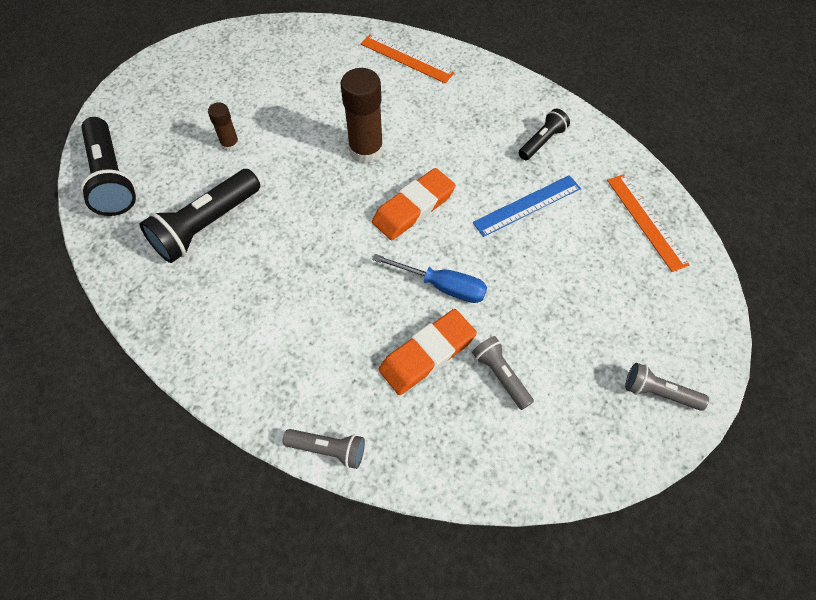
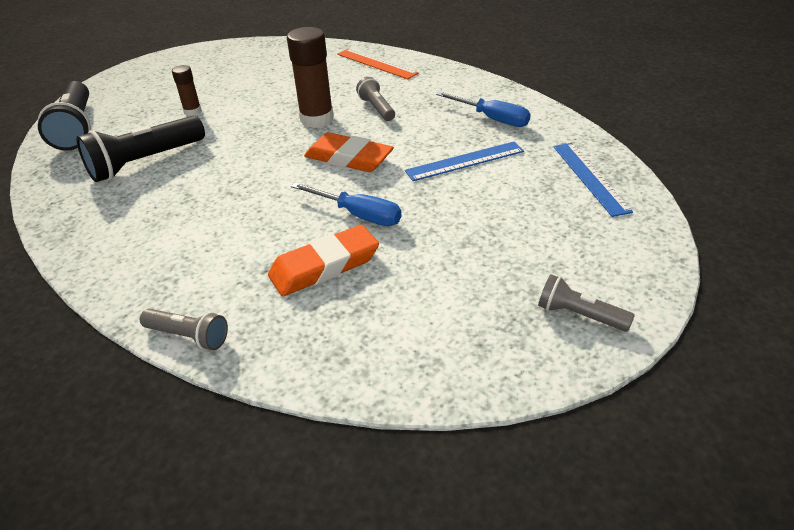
camera: 10 degrees right, 20 degrees down
orange eraser [372,168,456,240] -> orange eraser turned 60 degrees clockwise [304,132,394,172]
grey flashlight [472,336,534,410] -> grey flashlight moved to [356,77,395,121]
black flashlight [519,109,570,160] -> blue screwdriver [436,92,531,127]
orange ruler [607,174,690,272] -> blue ruler [553,143,633,217]

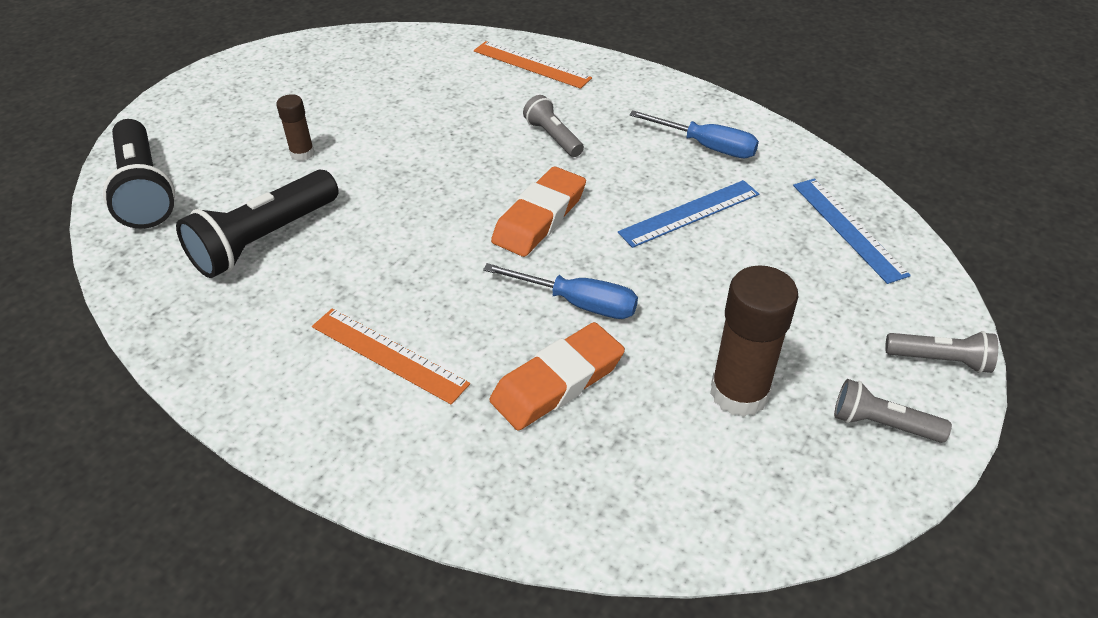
camera: 10 degrees left, 5 degrees up
grey flashlight [140,309,228,350] -> grey flashlight moved to [885,331,998,373]
brown glue stick [287,27,334,128] -> brown glue stick moved to [710,265,798,417]
orange eraser [304,132,394,172] -> orange eraser turned 75 degrees counterclockwise [491,167,586,257]
none -> orange ruler [312,309,470,405]

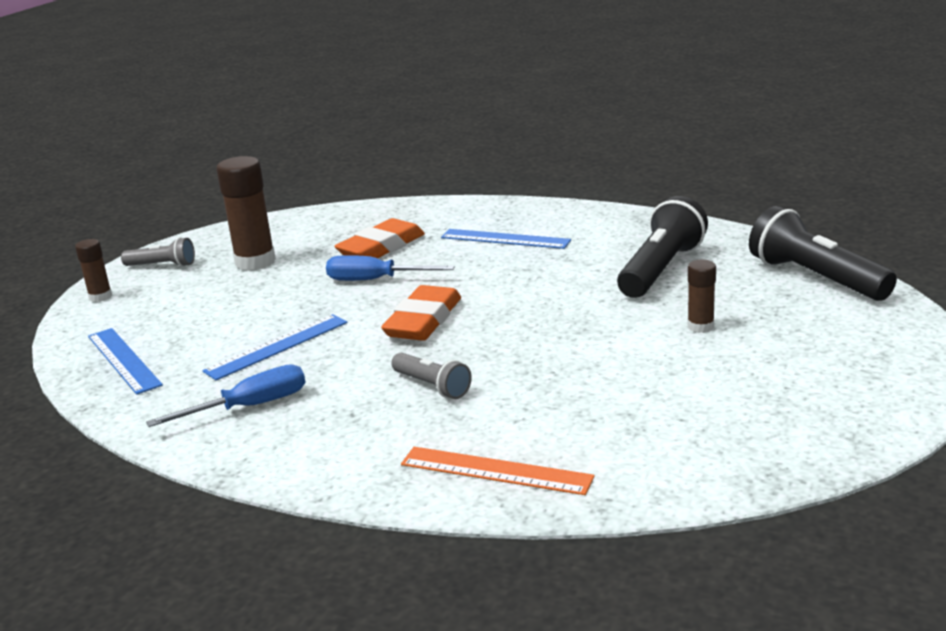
camera: 170 degrees right, 20 degrees down
orange ruler [312,309,470,405] -> blue ruler [441,229,571,249]
blue screwdriver [629,111,759,158] -> blue screwdriver turned 135 degrees clockwise [146,364,306,427]
grey flashlight [885,331,998,373] -> brown glue stick [75,239,112,302]

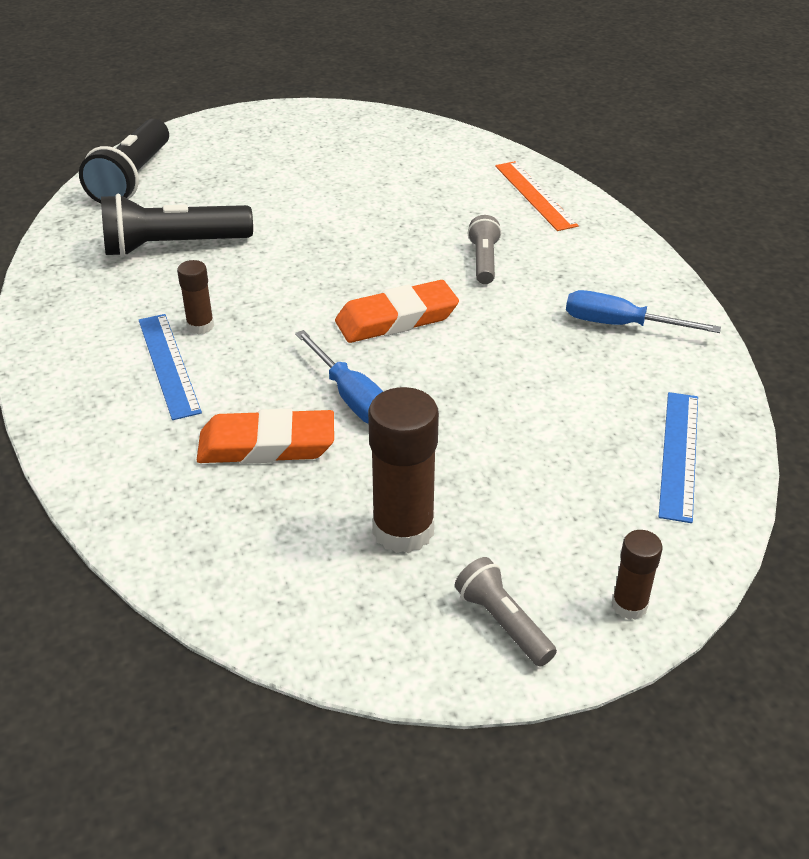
camera: 135 degrees left, 15 degrees up
blue ruler [202,314,348,380] -> none
brown glue stick [688,260,716,333] -> brown glue stick moved to [177,260,214,334]

